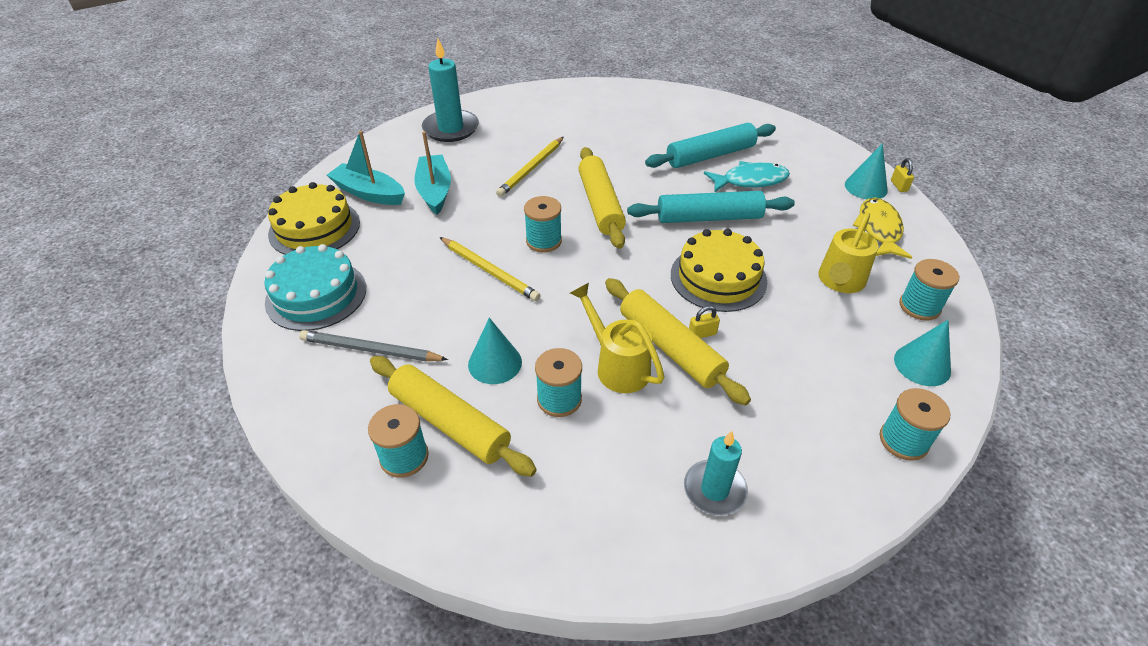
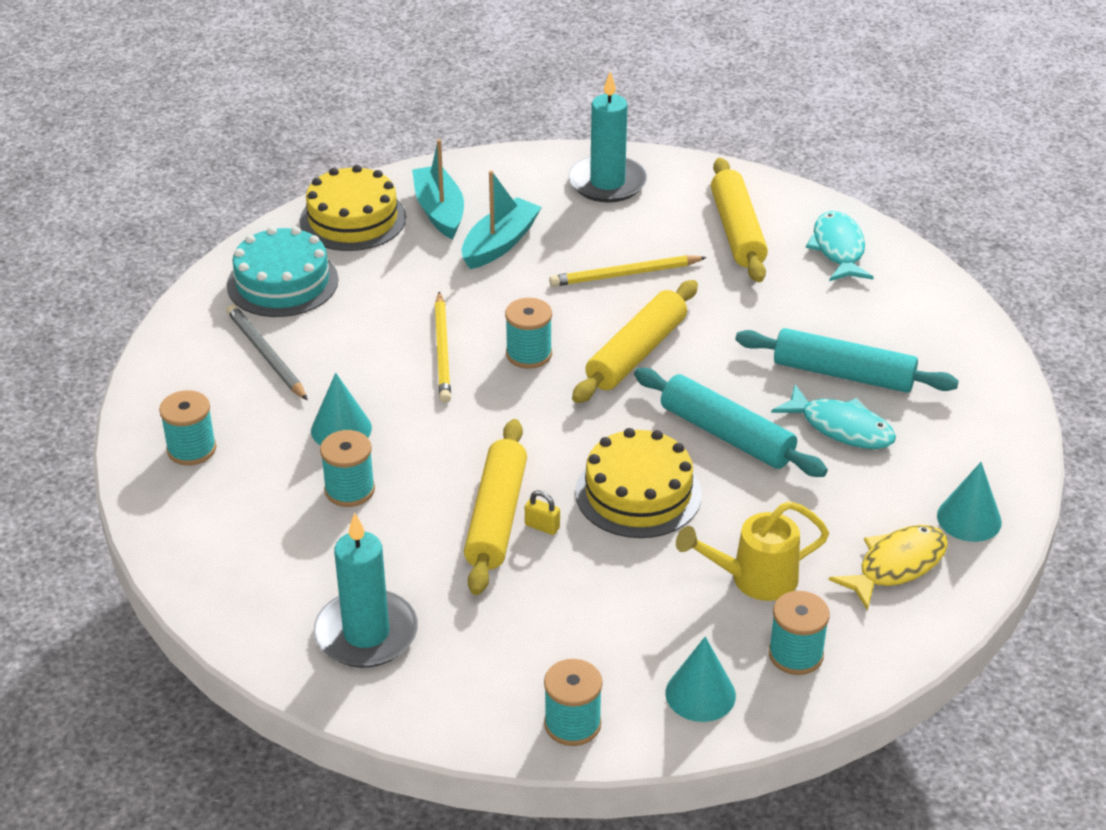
camera: 45 degrees right, 5 degrees down
yellow rolling pin [370,356,537,477] -> yellow rolling pin moved to [711,158,768,282]
yellow watering can [570,283,665,393] -> none
turquoise candle [684,431,748,516] -> turquoise candle [314,513,418,668], size x1.51
yellow padlock [891,158,914,192] -> none
none -> turquoise fish [806,211,874,281]

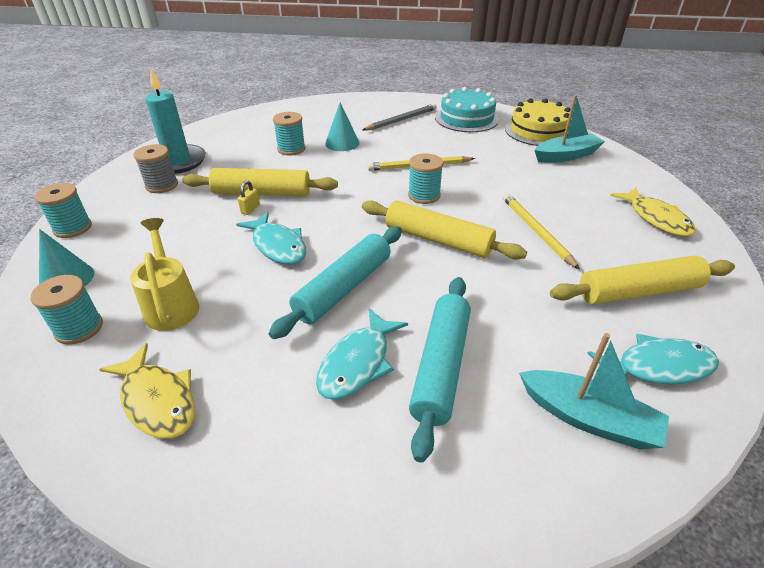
camera: 85 degrees right, 0 degrees up
turquoise spool [159,390,216,465] -> none
turquoise boat [462,171,542,269] -> turquoise boat moved to [519,333,669,449]
turquoise candle [569,71,647,203] -> yellow fish [610,187,696,236]
yellow cake [575,428,702,538] -> turquoise fish [236,212,306,265]
turquoise cone [937,462,1002,542] -> none
none -> grey spool [134,144,178,193]

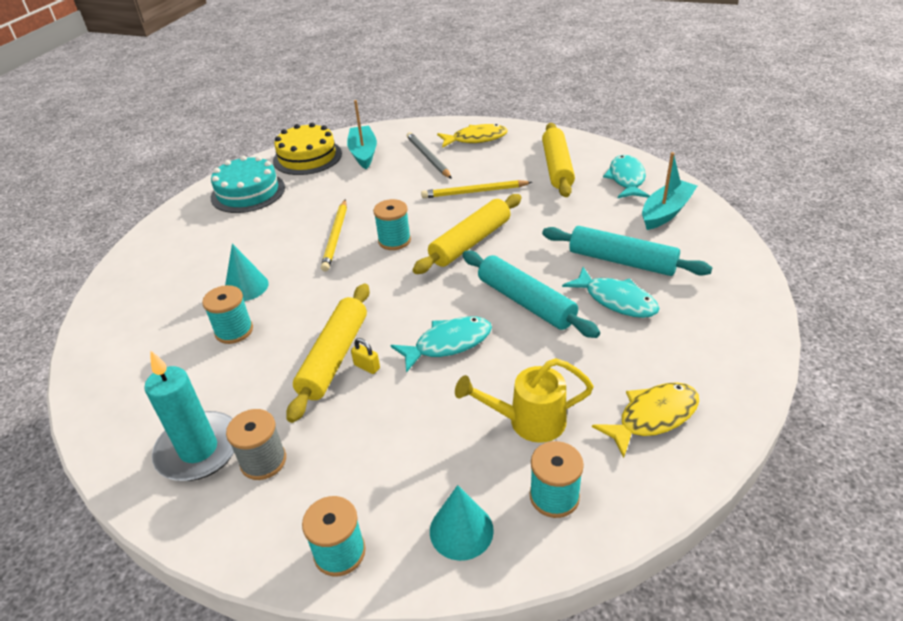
camera: 75 degrees left, 0 degrees up
grey pencil [363,104,437,131] -> grey pencil moved to [407,132,452,179]

